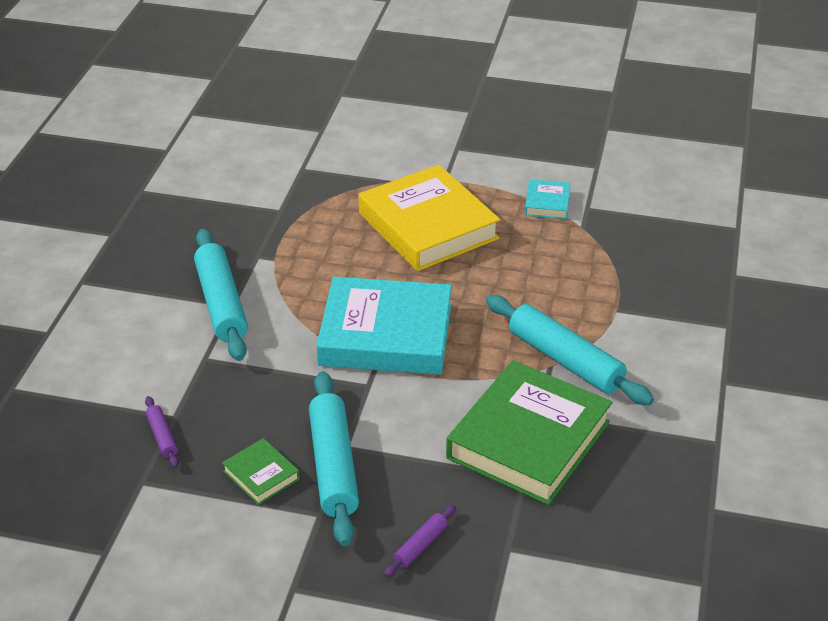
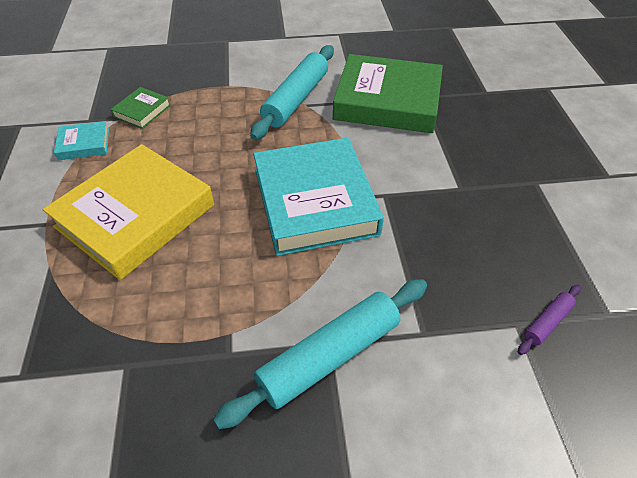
camera: 110 degrees left, 10 degrees up
green book [222,438,300,505] -> green book moved to [110,87,171,129]
turquoise rolling pin [309,371,359,546] -> none
purple rolling pin [384,505,456,577] -> none

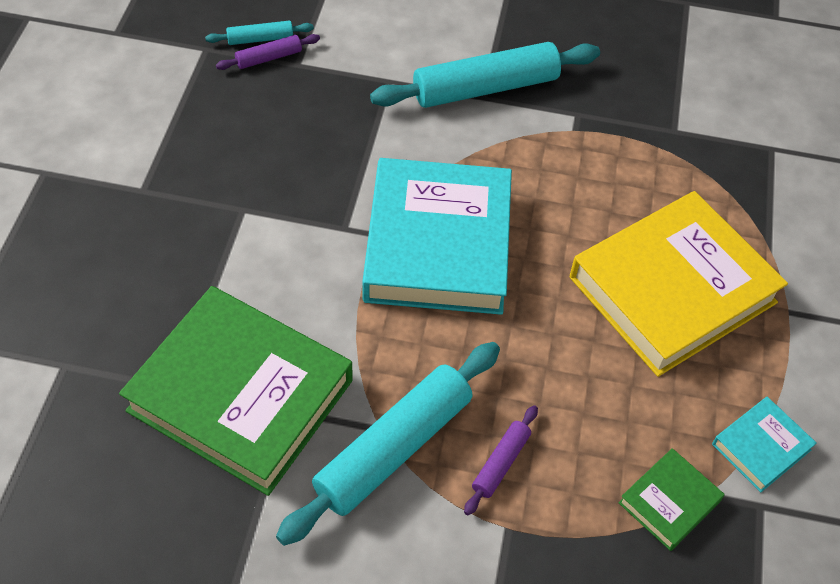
camera: 165 degrees left, 5 degrees up
turquoise book [54,121,109,160] -> turquoise book turned 45 degrees counterclockwise [712,397,817,493]
none -> turquoise rolling pin [205,21,314,45]
none -> purple rolling pin [464,405,538,515]

